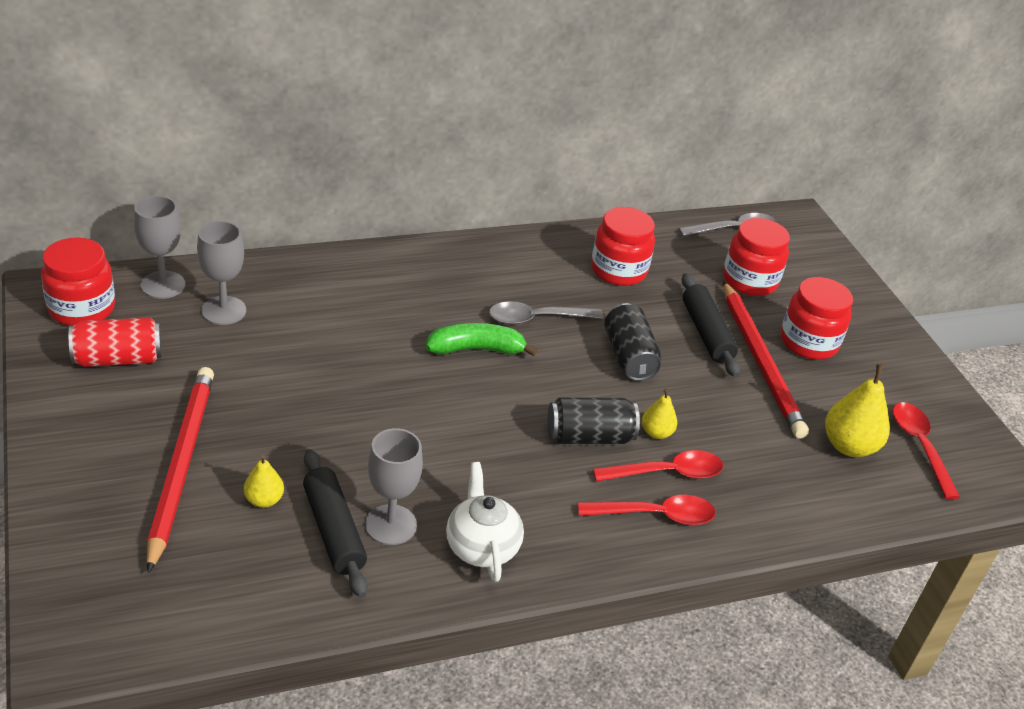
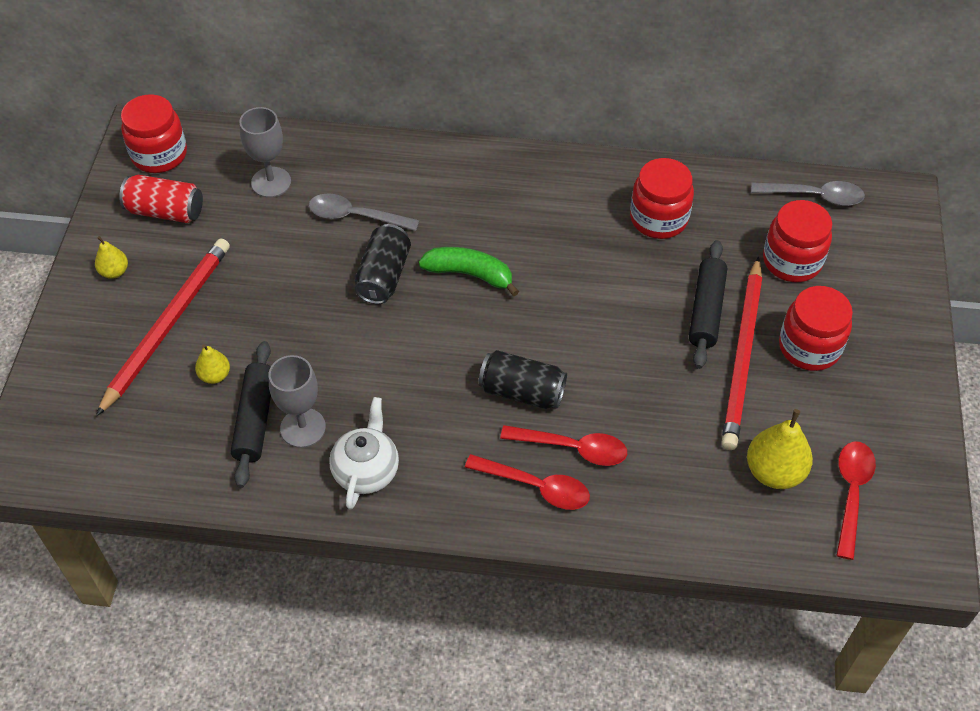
camera: 30 degrees right, 15 degrees up
grey goblet [134,195,185,299] -> none
grey spoon [489,301,604,324] -> grey spoon moved to [309,193,420,231]
black can [604,303,661,381] -> black can moved to [355,224,411,304]
yellow pear [642,389,677,439] -> yellow pear moved to [95,236,128,279]

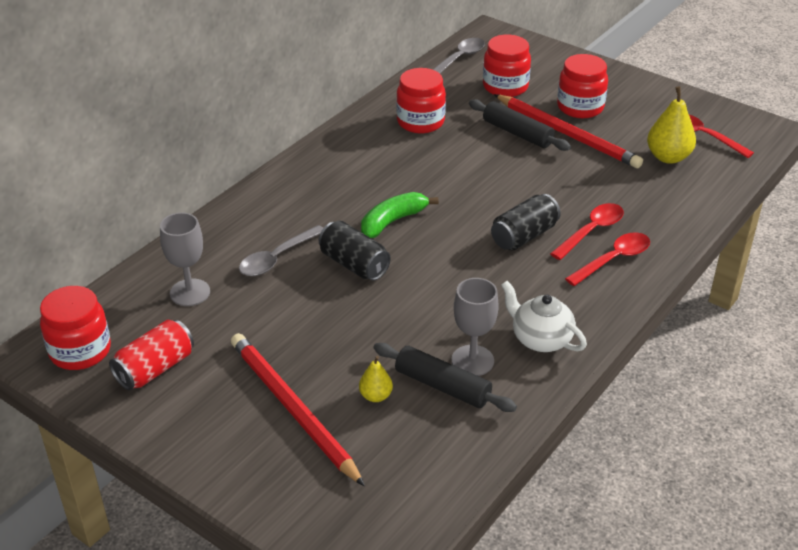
camera: 60 degrees left, 15 degrees down
yellow pear [95,236,128,279] -> none

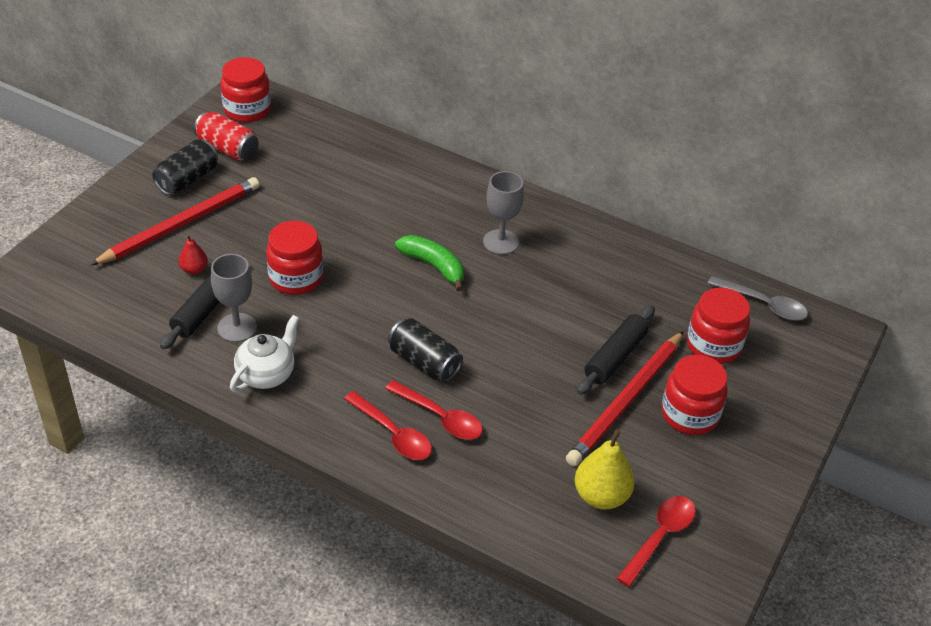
camera: 80 degrees right, 5 degrees up
grey goblet [160,212,210,306] -> grey goblet moved to [483,171,524,255]
grey spoon [239,225,323,276] -> none
black can [319,221,391,281] -> black can moved to [152,139,218,195]
yellow pear [359,356,393,402] -> red pear [178,234,208,275]
red jar [396,68,446,133] -> red jar moved to [266,221,323,295]

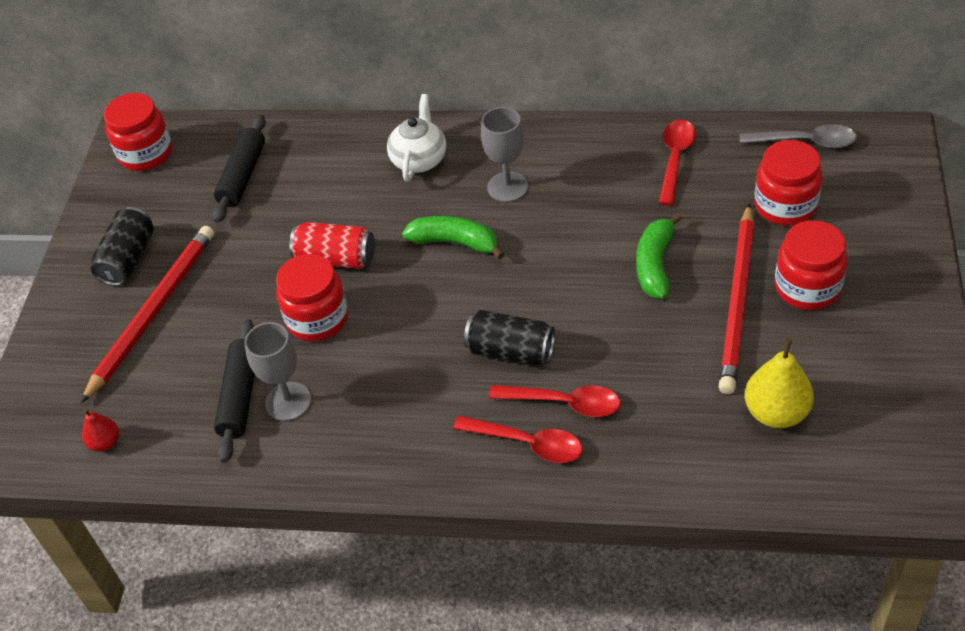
camera: 15 degrees left, 5 degrees up
red pear [178,234,208,275] -> red pear moved to [82,410,119,452]
red can [194,111,259,161] -> red can moved to [289,222,375,269]
white teapot [230,315,299,392] -> white teapot moved to [387,94,446,181]
black rolling pin [577,305,655,395] -> black rolling pin moved to [213,115,266,223]
red spoon [617,496,695,587] -> red spoon moved to [659,120,696,206]
none -> green banana [636,213,682,299]

